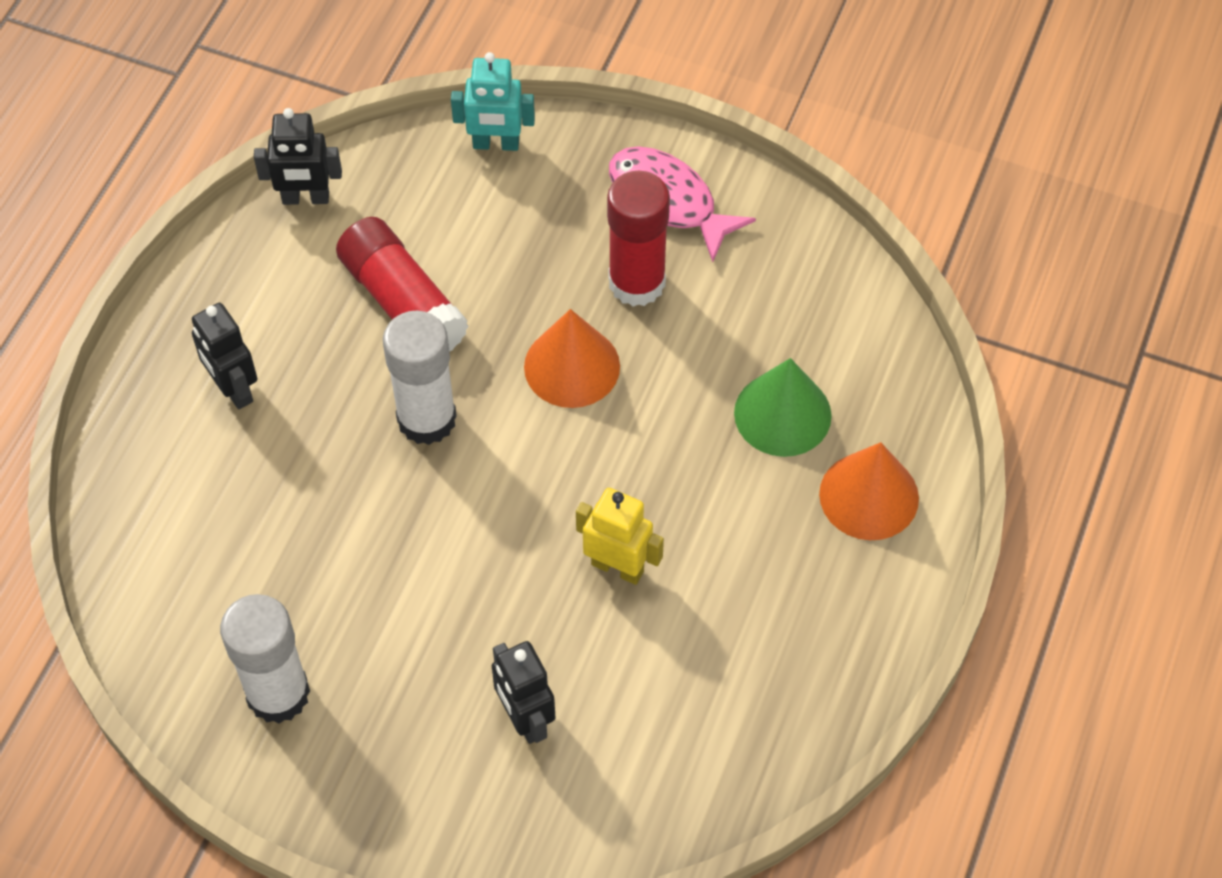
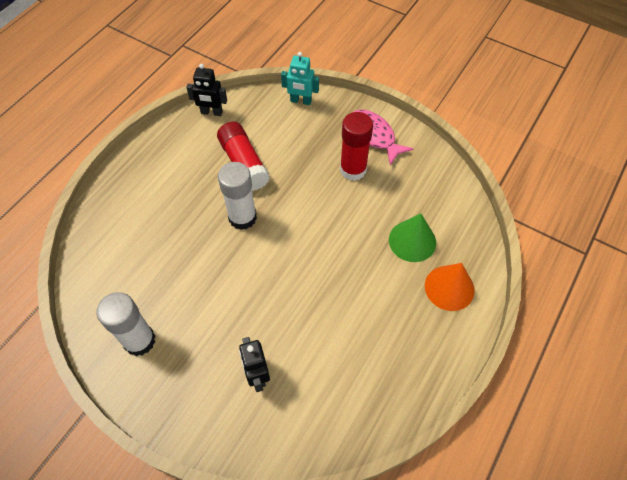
camera: 10 degrees right, 0 degrees up
black robot [192,303,258,409] -> none
orange cone [524,309,620,408] -> none
yellow robot [576,488,664,585] -> none

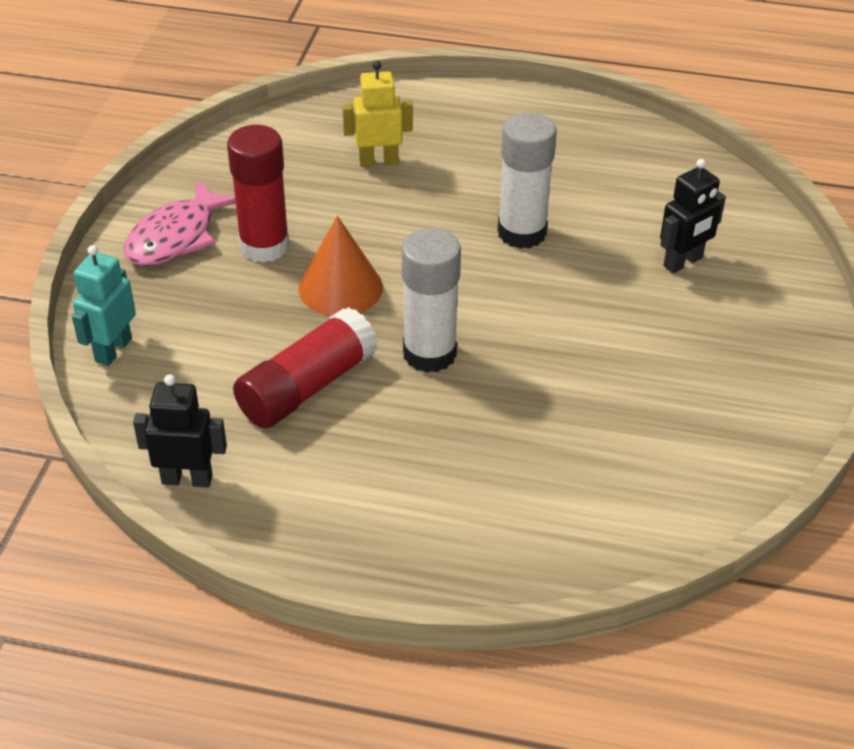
camera: 110 degrees left, 15 degrees down
white glue stick [97,292,155,356] -> white glue stick moved to [497,112,557,249]
black robot [186,64,227,116] -> black robot turned 75 degrees counterclockwise [133,374,227,488]
turquoise robot [281,52,319,105] -> turquoise robot turned 150 degrees counterclockwise [72,245,136,366]
green cone [389,213,436,262] -> yellow robot [342,61,413,167]
orange cone [425,263,475,311] -> orange cone moved to [299,216,383,316]

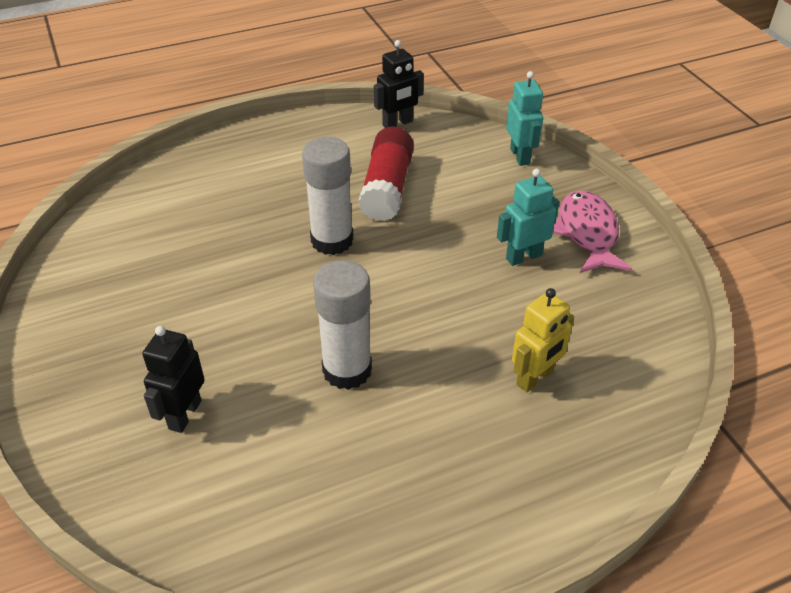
camera: 145 degrees right, 0 degrees up
red glue stick [227,125,290,263] -> turquoise robot [497,169,559,266]
orange cone [299,216,383,316] -> none

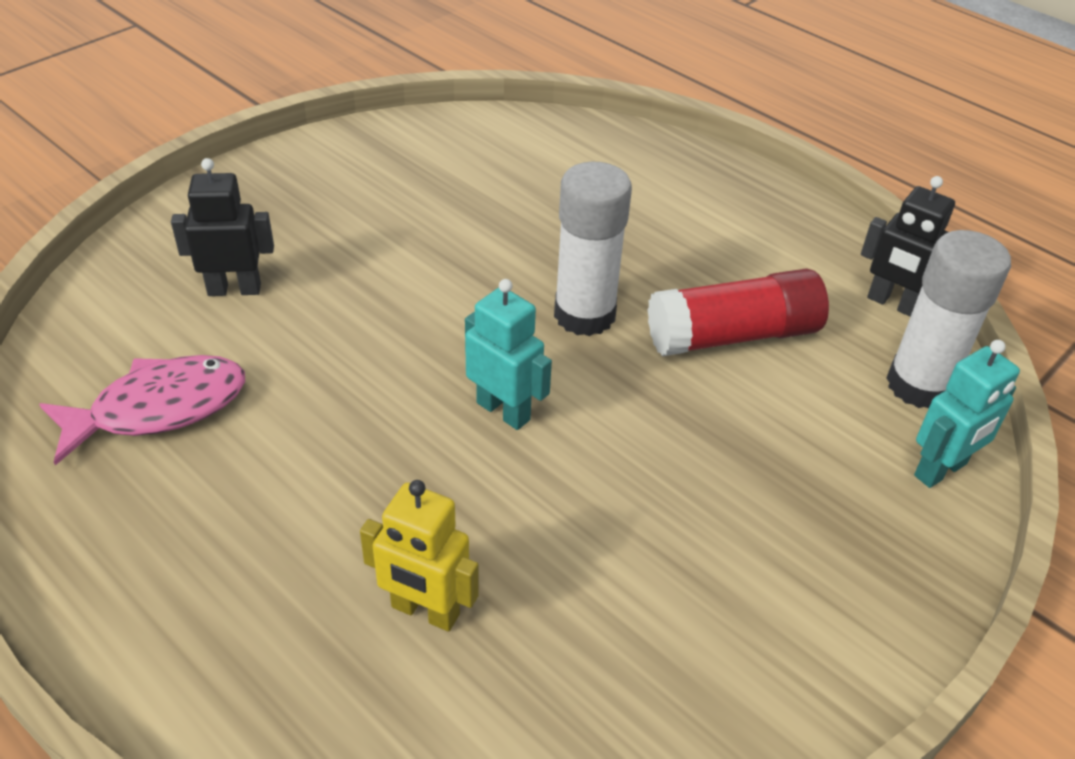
camera: 65 degrees right, 0 degrees up
white glue stick [313,260,372,390] -> white glue stick moved to [886,230,1011,408]
turquoise robot [497,169,559,266] -> turquoise robot moved to [465,279,552,430]
pink fish [553,190,632,273] -> pink fish moved to [39,355,245,465]

